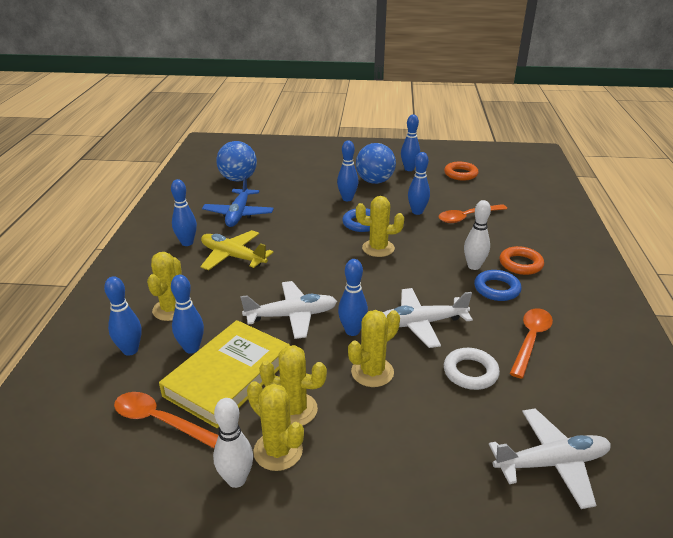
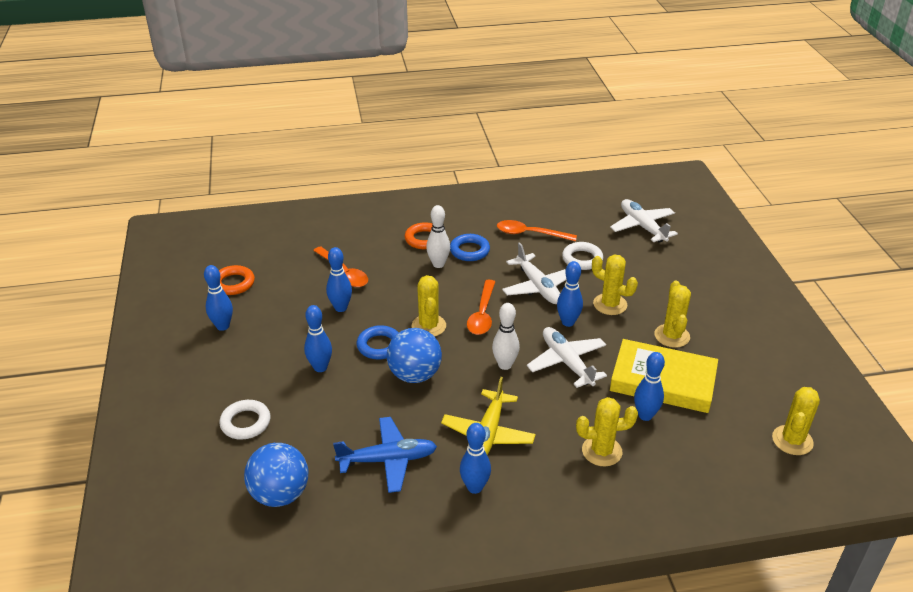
camera: 105 degrees left, 5 degrees up
blue bowling pin [104,276,142,356] -> none
orange spoon [114,392,218,448] -> orange spoon moved to [467,279,495,335]
white bowling pin [213,398,253,488] -> white bowling pin moved to [492,303,520,370]
yellow cactus [247,381,304,471] -> yellow cactus moved to [772,387,820,455]
blue ball [356,143,396,184] -> blue ball moved to [387,328,442,383]
none -> white ring [219,400,270,440]

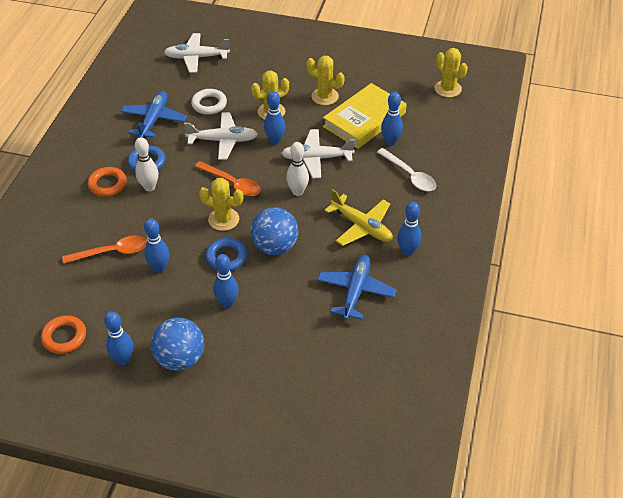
camera: 65 degrees left, 10 degrees up
white ring [219,400,270,440] -> none
blue ball [244,443,308,507] -> blue ball moved to [151,317,204,371]
orange spoon [497,220,577,241] -> blue plane [121,91,187,138]
yellow cactus [576,397,638,466] -> white spoon [377,148,436,191]

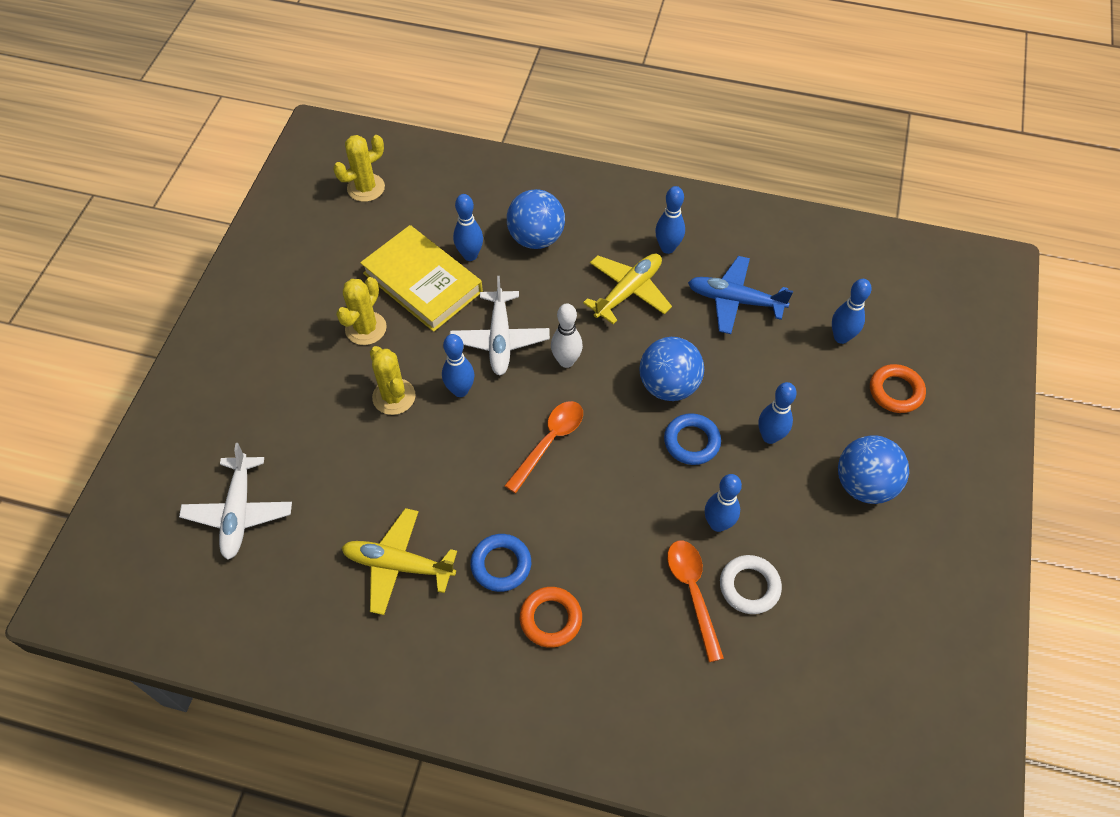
camera: 90 degrees left, 10 degrees up
orange ring [41,315,86,354] -> orange ring moved to [870,364,926,413]
blue bowling pin [104,311,133,365] -> blue bowling pin moved to [832,279,872,344]
blue plane [121,91,187,138] -> yellow plane [341,508,457,615]
white bowling pin [135,137,158,191] -> none
white plane [184,112,258,160] -> none
white ring [191,89,227,115] -> white ring moved to [720,555,782,614]
yellow cactus [199,178,243,231] -> none
white spoon [377,148,436,191] -> blue ball [507,189,565,249]

